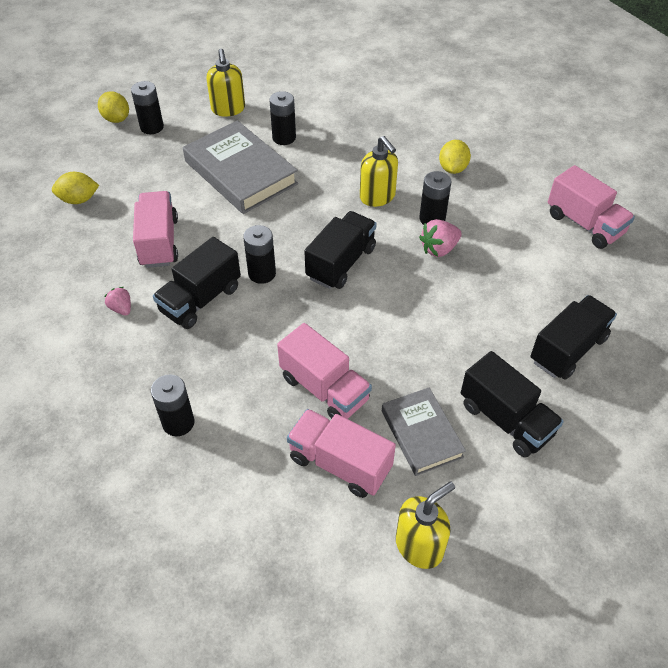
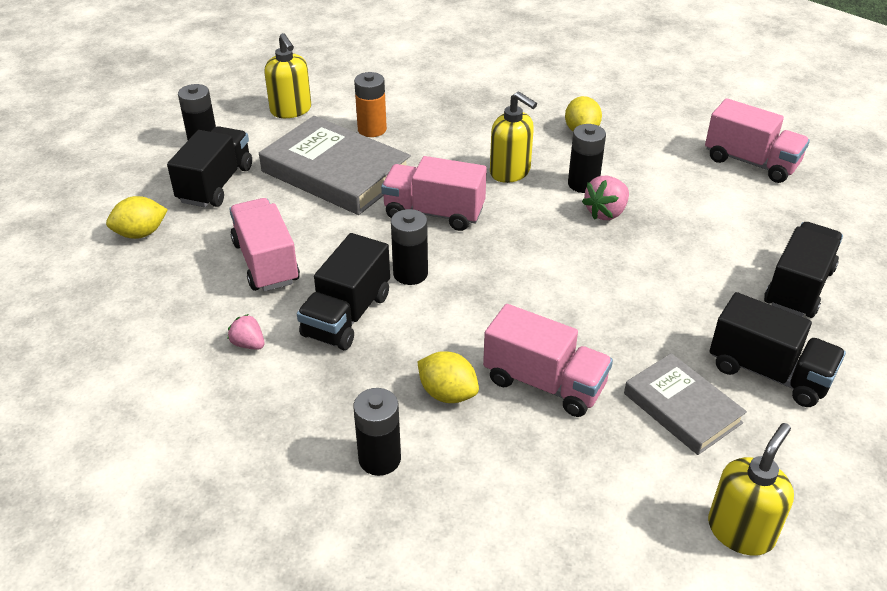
camera: 15 degrees left, 10 degrees down
yellow lemon [98,92,129,123] -> yellow lemon moved to [417,351,479,403]
black battery [269,91,296,145] -> orange battery [354,72,387,137]
pink truck [287,409,396,498] -> pink truck moved to [381,156,487,231]
black truck [304,211,377,289] -> black truck moved to [167,126,252,207]

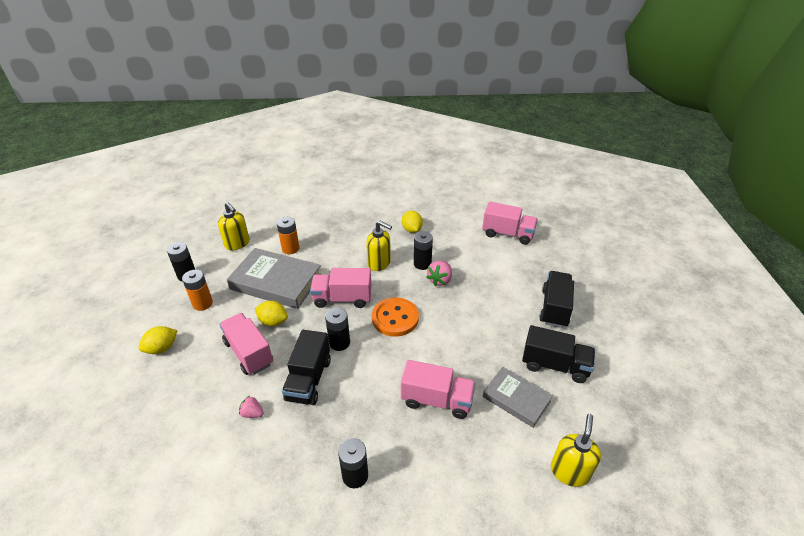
camera: 15 degrees left, 0 degrees up
black truck [167,126,252,207] -> orange battery [182,270,213,311]
yellow lemon [417,351,479,403] -> yellow lemon moved to [255,301,288,326]
none -> orange button [372,298,419,337]

